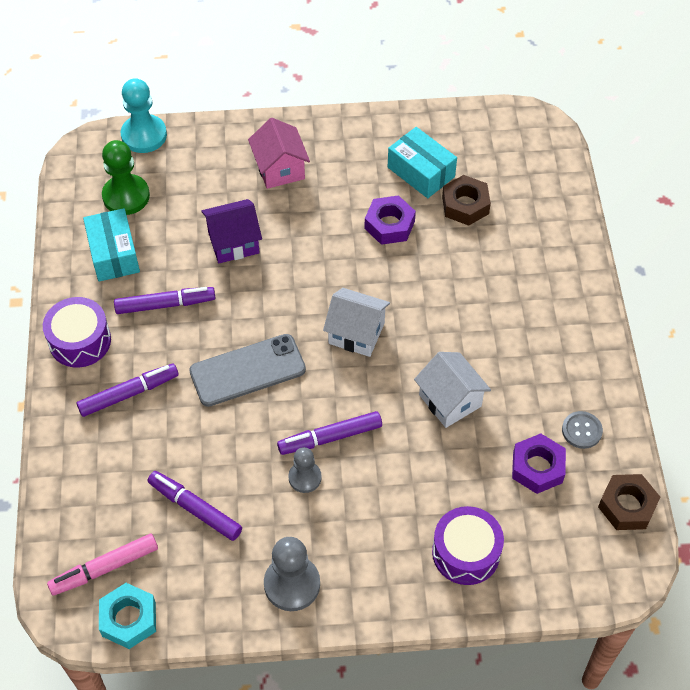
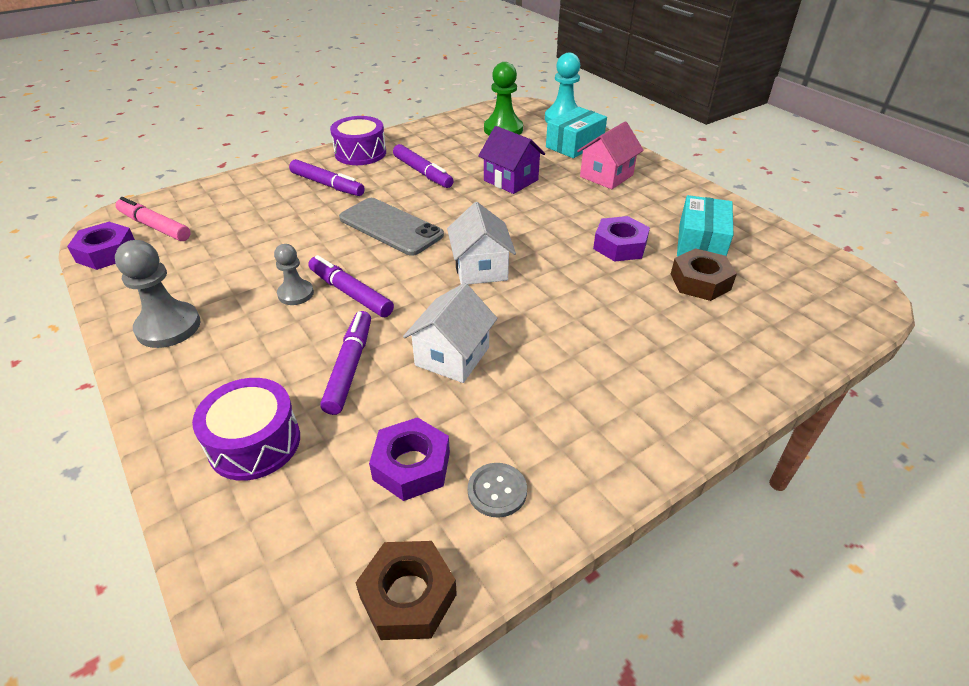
camera: 60 degrees right, 15 degrees down
turquoise box [83,208,140,282] -> turquoise box moved to [546,107,607,158]
turquoise nut [99,583,156,649] -> purple nut [67,222,135,270]
purple marker [148,471,242,541] -> purple marker moved to [320,311,371,415]

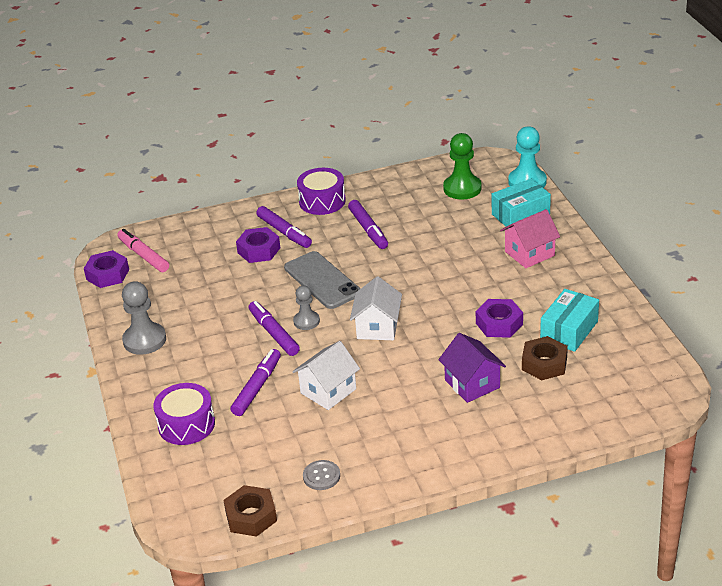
camera: 20 degrees right, 5 degrees down
grey pawn [274,244,314,305] -> grey pawn moved to [293,286,320,330]
purple nut [369,417,450,501] -> purple nut moved to [236,227,280,263]
purple house [478,126,545,194] -> purple house moved to [438,333,506,403]

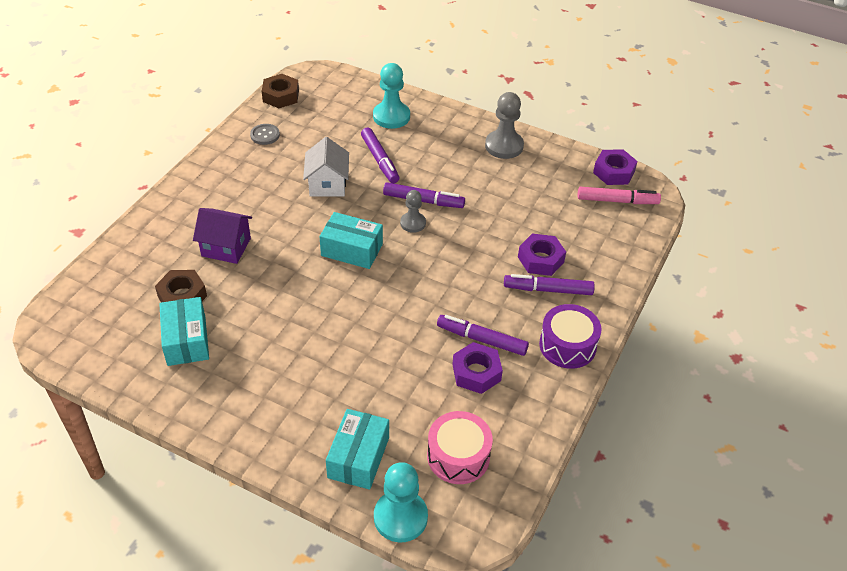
camera: 130 degrees right, 10 degrees up
purple drum [153,383,215,445] -> turquoise pawn [373,63,410,129]
grey phone [284,251,360,309] -> none
white house [350,276,402,340] -> turquoise box [319,212,383,269]
green pawn [443,133,481,199] -> pink drum [427,411,493,484]
purple nut [476,299,523,338] -> purple nut moved to [452,342,503,394]
pink house [500,209,560,268] -> none

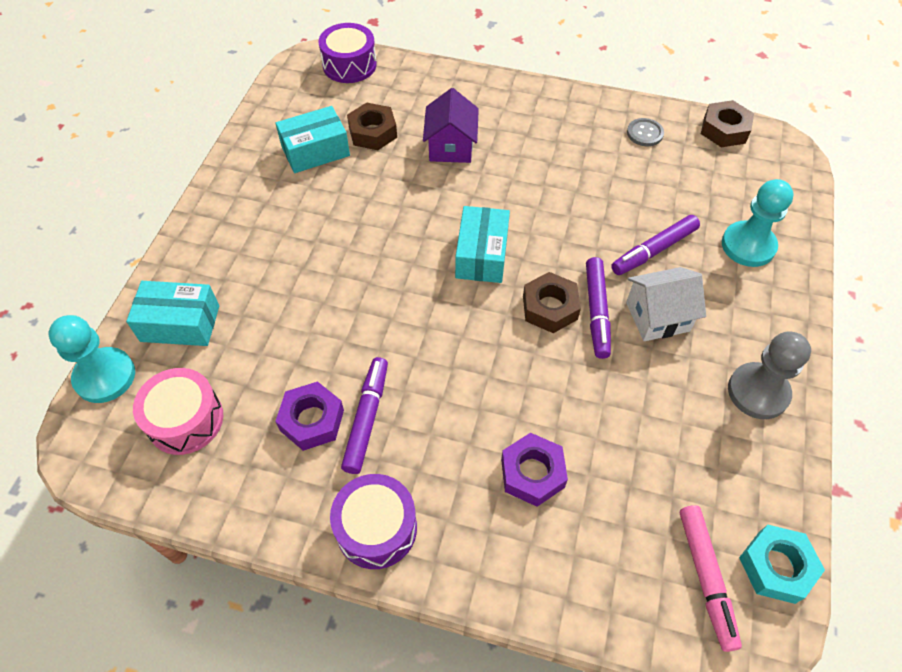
camera: 80 degrees right, 10 degrees up
white house [303,137,349,197] -> white house moved to [626,267,706,341]
grey pawn [400,190,426,233] -> brown nut [523,272,581,333]
purple marker [504,274,595,295] -> none
purple nut [593,149,638,185] -> turquoise nut [739,525,825,604]
none -> purple drum [318,23,377,83]

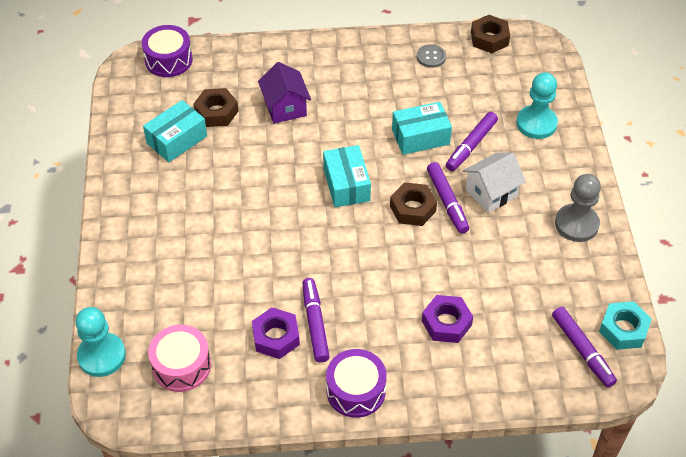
camera: 20 degrees left, 5 degrees down
turquoise box [126,281,219,346] -> turquoise box moved to [392,102,452,155]
pink marker [680,505,742,652] -> purple marker [552,307,617,387]

